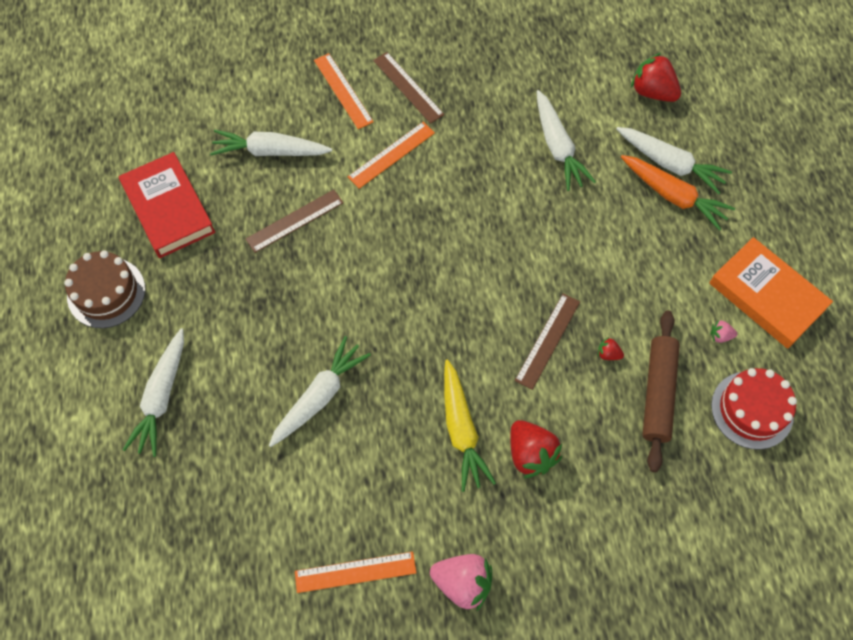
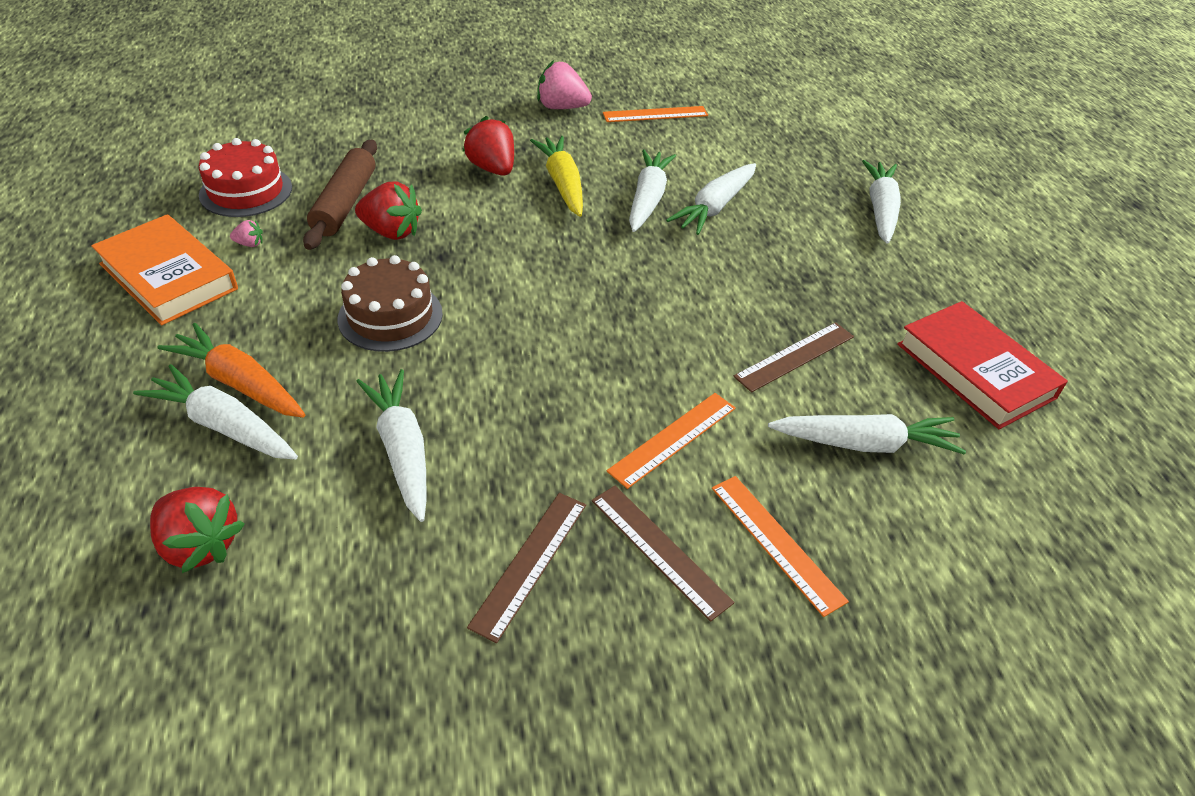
camera: 175 degrees right, 20 degrees down
brown cake [64,250,145,328] -> brown cake moved to [338,255,443,352]
brown ruler [515,293,580,390] -> brown ruler moved to [467,493,586,643]
red strawberry [598,337,624,360] -> red strawberry [355,181,422,240], size x2.16
none -> white carrot [629,150,676,232]

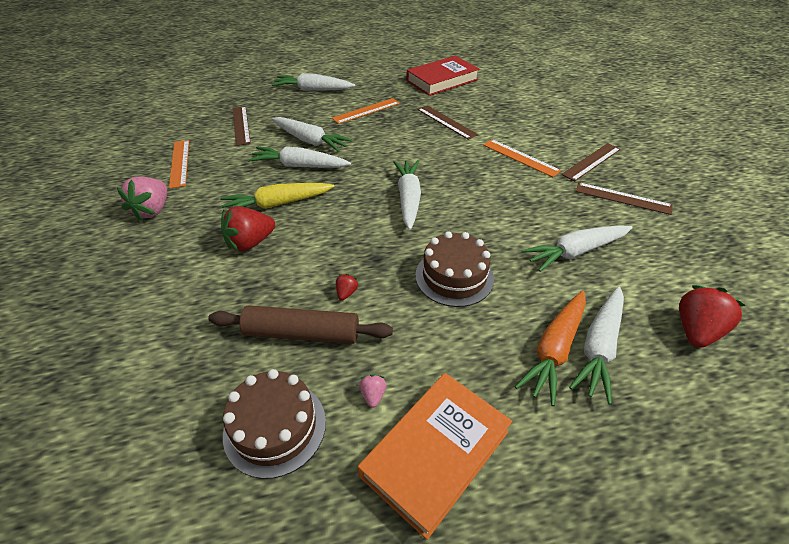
camera: 90 degrees left, 0 degrees up
red cake [199,138,292,217] -> brown cake [223,369,326,479]
red strawberry [355,181,422,240] -> red strawberry [336,274,359,300], size x0.46
orange ruler [712,476,849,617] -> orange ruler moved to [332,98,400,124]
white carrot [768,414,966,454] -> white carrot moved to [393,160,421,230]
none -> brown ruler [233,106,251,146]

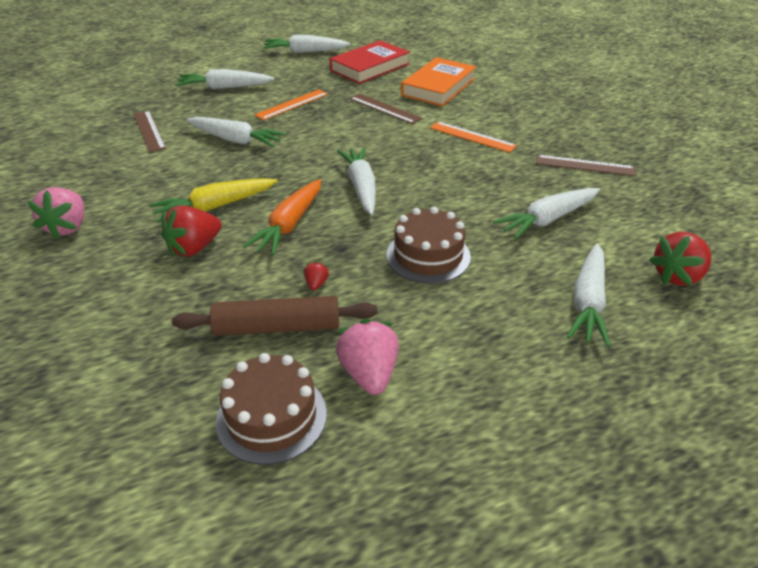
camera: 10 degrees left, 5 degrees down
orange ruler [169,140,189,189] -> none
white carrot [248,146,351,168] -> white carrot moved to [263,35,350,53]
orange book [358,373,512,540] -> orange book moved to [401,57,476,106]
pink strawberry [359,374,386,408] -> pink strawberry [336,319,399,395], size x2.16
orange carrot [515,291,586,406] -> orange carrot moved to [243,179,321,255]
brown ruler [561,143,621,181] -> none
red strawberry [679,285,746,348] -> red strawberry turned 150 degrees counterclockwise [649,232,711,286]

